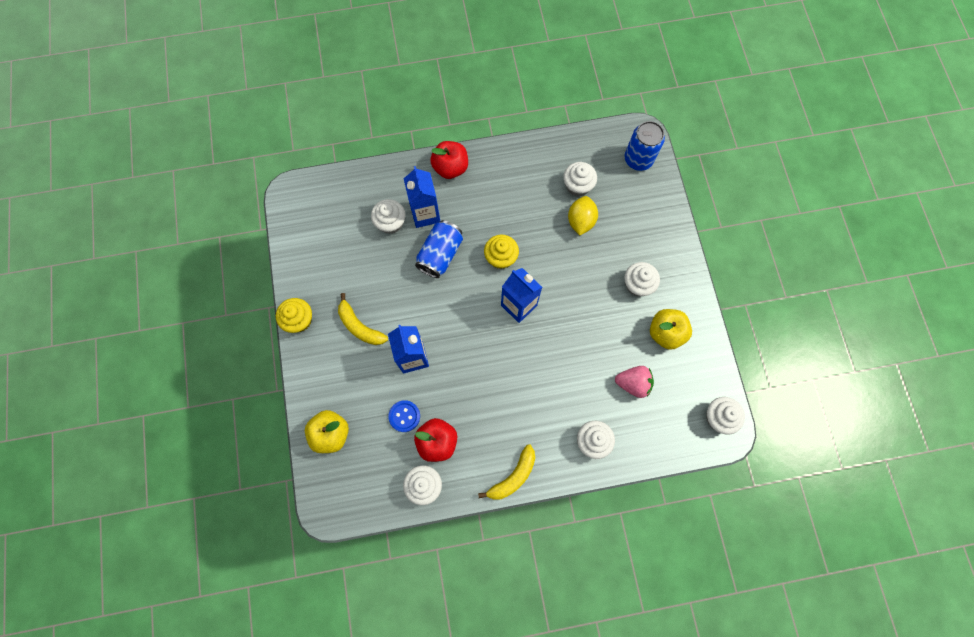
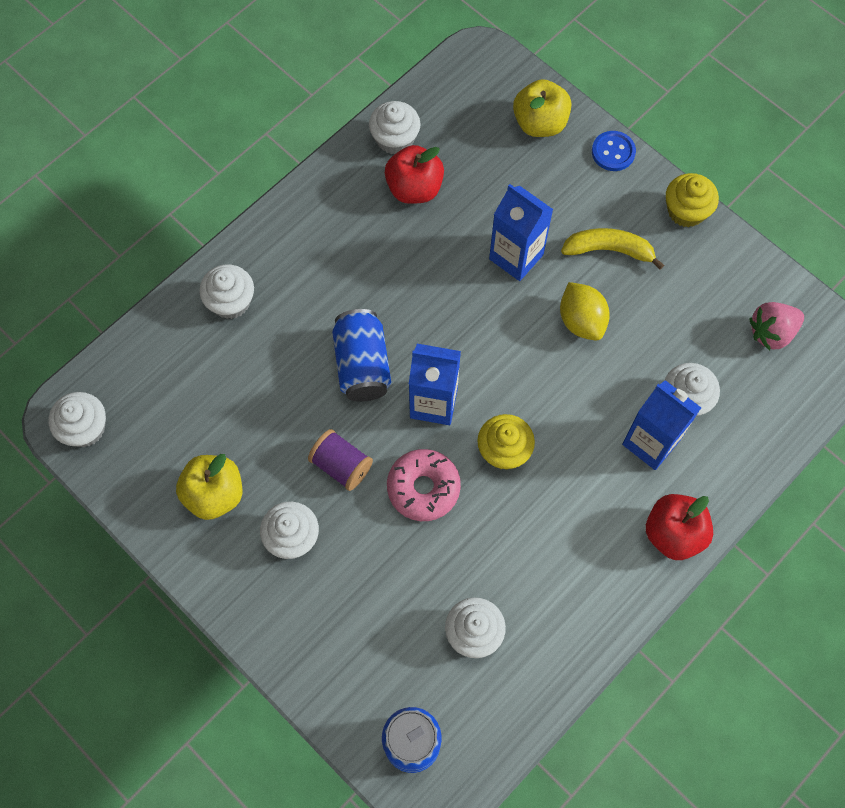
camera: 145 degrees right, 5 degrees down
blue button [388,400,420,432] -> blue button moved to [592,131,636,171]
blue can [415,220,463,278] -> blue can moved to [332,309,391,402]
yellow banana [478,445,535,500] -> none
yellow lemon [568,196,598,235] -> yellow lemon moved to [560,282,610,341]
pink strawberry [615,366,654,398] -> pink strawberry moved to [749,302,804,350]
none -> purple spool [308,429,373,491]
none -> pink donut [387,449,461,521]

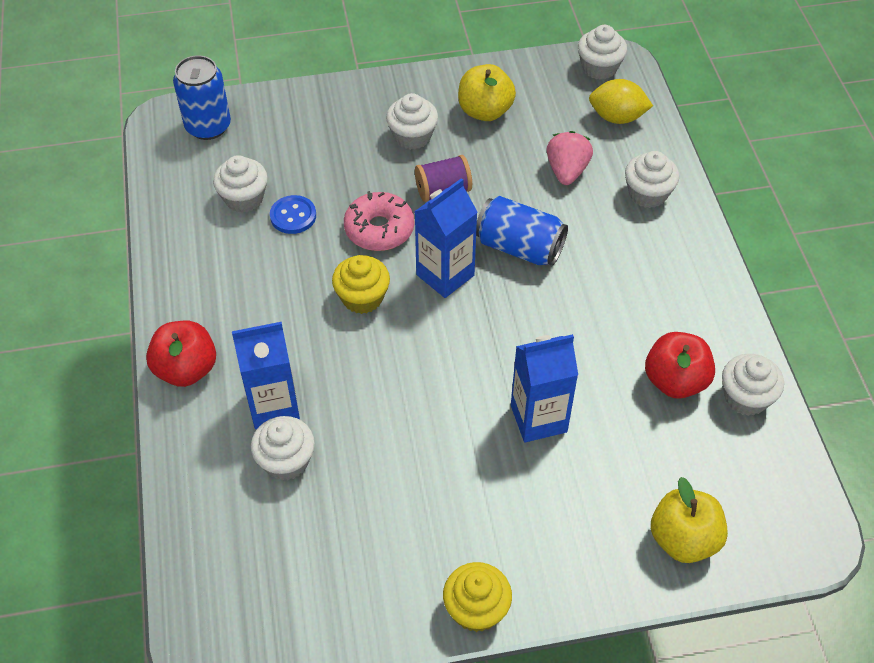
camera: 125 degrees right, 15 degrees down
yellow lemon [560,282,610,341] -> yellow lemon moved to [589,79,653,124]
yellow banana [561,228,664,270] -> none
blue button [592,131,636,171] -> blue button moved to [270,195,316,234]
pink strawberry [749,302,804,350] -> pink strawberry moved to [547,131,593,185]

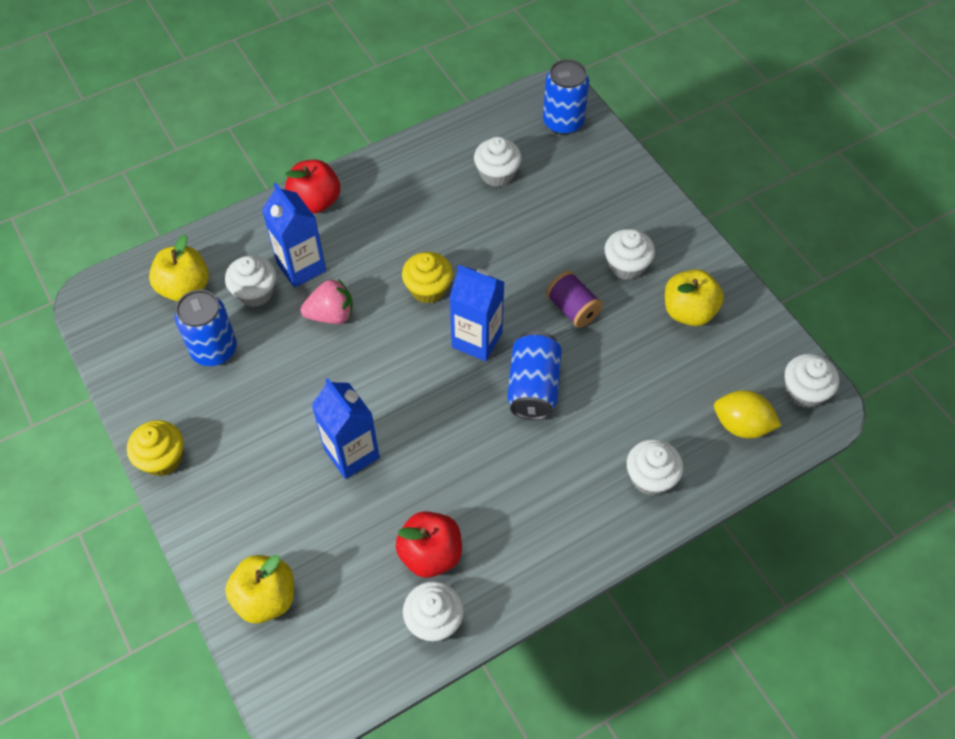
camera: 70 degrees right, 5 degrees up
blue button [270,195,316,234] -> none
pink donut [344,191,414,251] -> none
pink strawberry [547,131,593,185] -> pink strawberry moved to [301,279,353,324]
yellow lemon [589,79,653,124] -> yellow lemon turned 60 degrees counterclockwise [714,390,782,438]
none -> yellow apple [149,235,209,301]
none -> blue can [175,290,237,366]

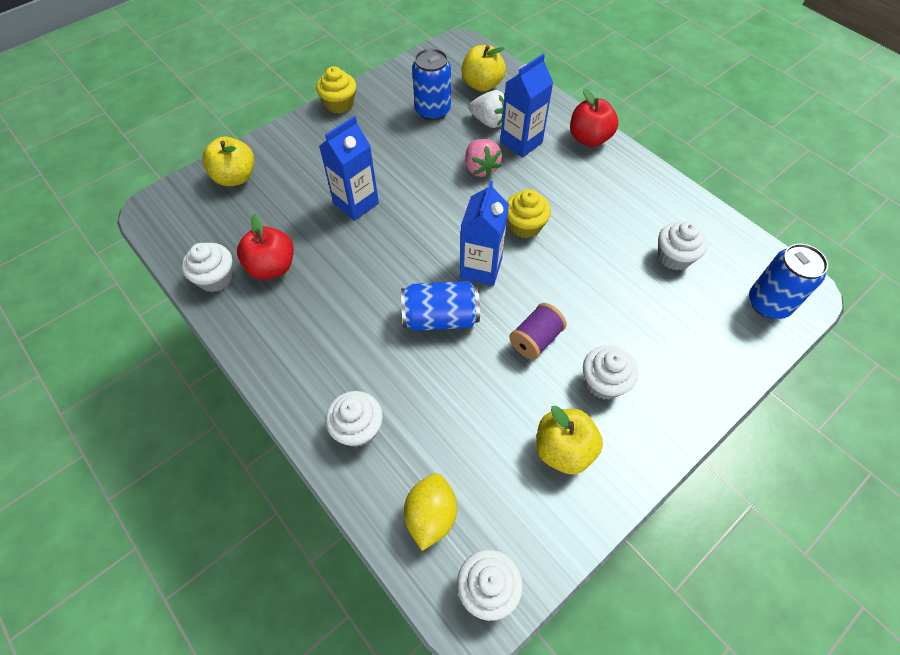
camera: 80 degrees right, 0 degrees up
white cupcake [225,255,276,307] -> white strawberry [469,90,505,128]

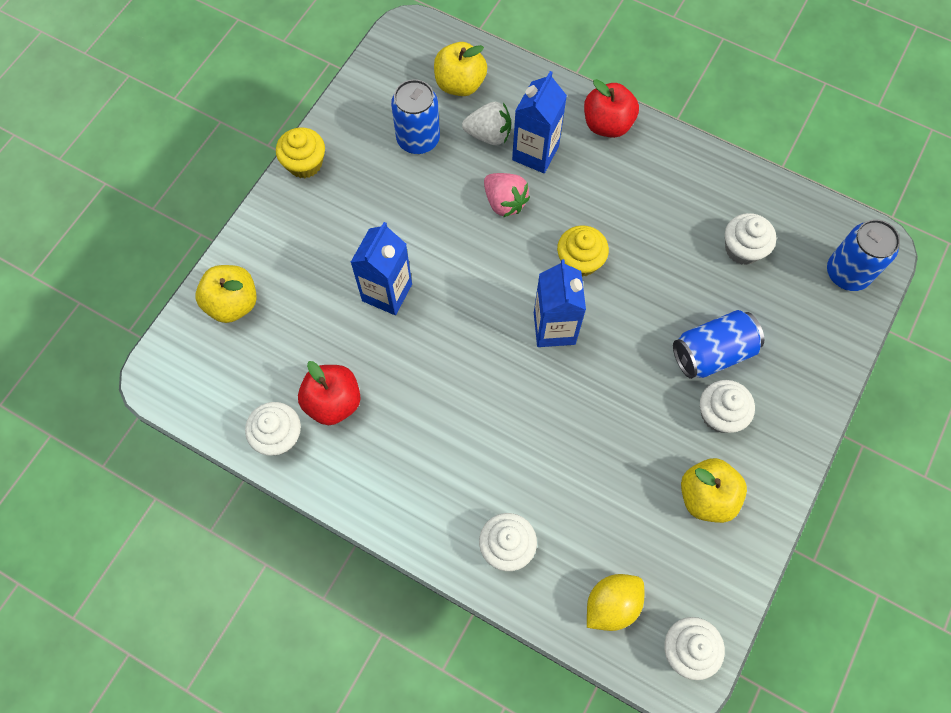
camera: 20 degrees left, 10 degrees up
blue can [401,281,480,331] -> blue can moved to [673,310,764,379]
yellow lemon [404,473,457,551] -> yellow lemon turned 60 degrees clockwise [587,574,644,631]
purple spool [509,303,567,360] -> none

